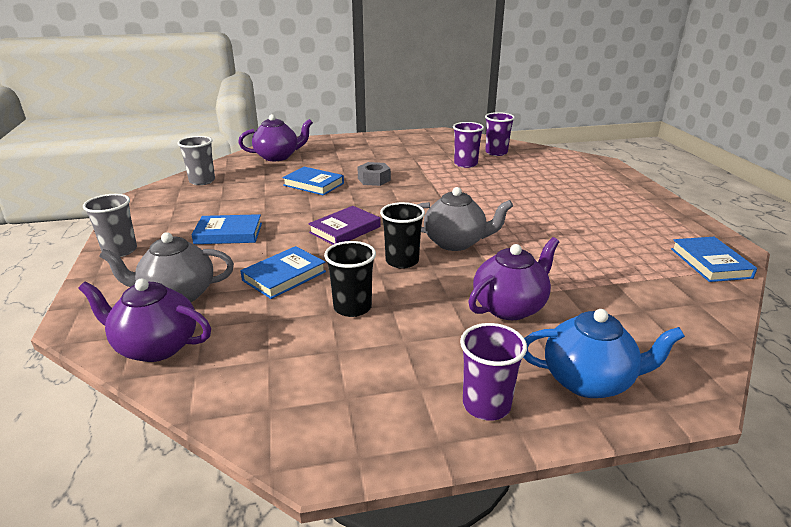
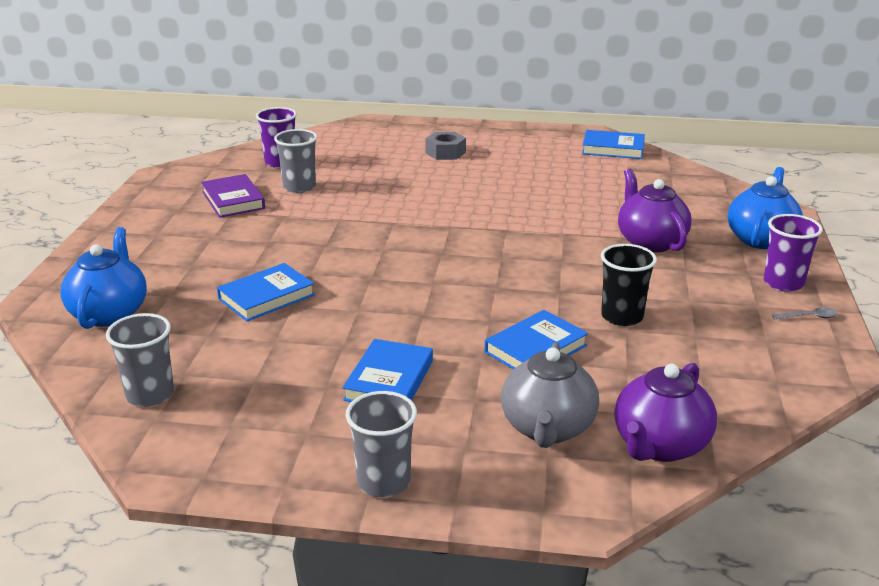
camera: 70 degrees left, 0 degrees up
purple teapot [238,114,313,161] -> blue teapot [60,227,147,329]
blue book [240,246,326,299] -> blue book turned 75 degrees clockwise [485,310,588,370]
purple book [308,206,381,245] -> purple book moved to [201,174,265,218]
grey nut [357,162,391,186] -> grey nut moved to [426,132,466,160]
black cup [380,202,425,269] -> none
grey teapot [417,187,513,251] -> none
purple cup [453,122,484,168] -> grey cup [274,129,317,193]
none -> grey spoon [772,308,838,320]

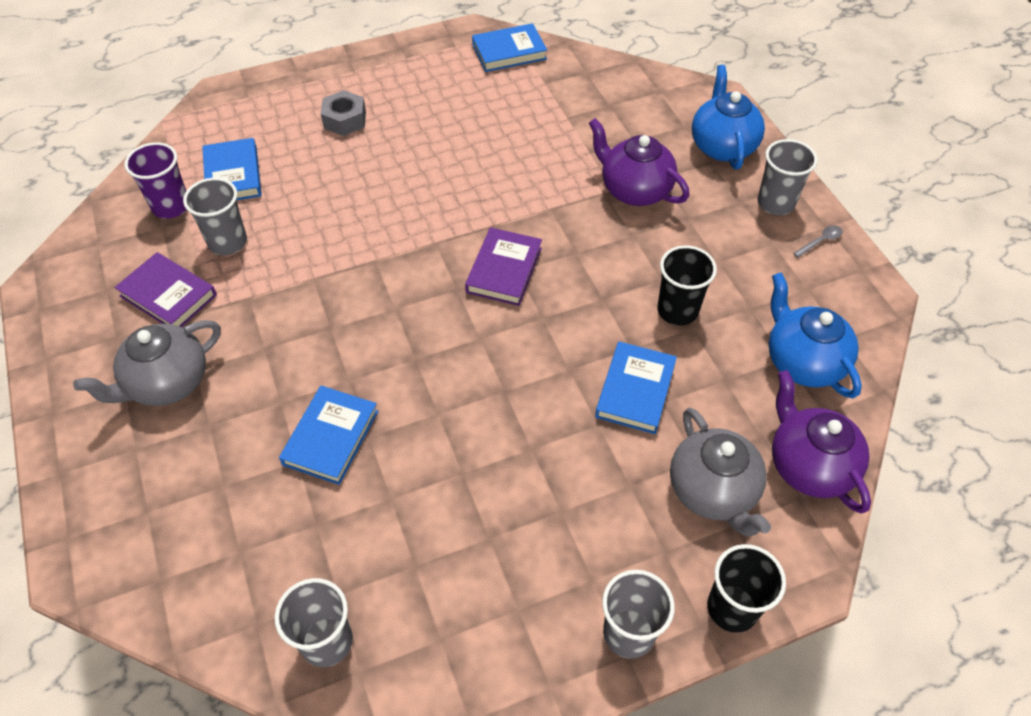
camera: 30 degrees left, 25 degrees up
blue teapot [60,227,147,329] -> blue teapot moved to [769,273,862,398]
blue book [342,339,433,402] -> blue book moved to [202,138,262,200]
purple teapot [614,363,717,462] -> purple teapot turned 150 degrees clockwise [772,370,871,514]
purple cup [764,214,823,292] -> grey cup [757,139,818,215]
none -> grey teapot [73,320,221,406]
none -> purple book [465,227,542,306]
none -> black cup [707,544,786,633]

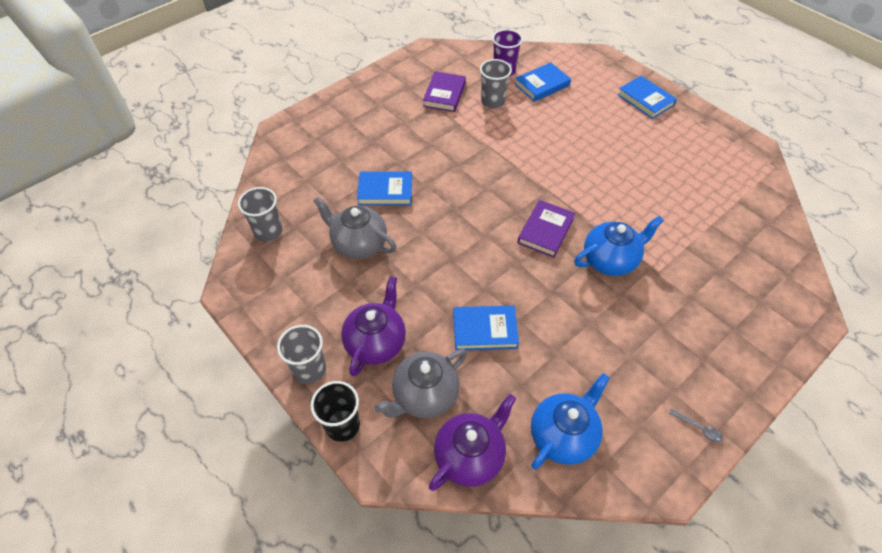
camera: 70 degrees right, 0 degrees up
grey teapot [73,320,221,406] -> grey teapot moved to [313,196,396,259]
grey nut [321,90,366,136] -> none
purple book [465,227,542,306] -> purple book turned 60 degrees counterclockwise [517,200,575,258]
blue book [472,23,547,72] -> blue book moved to [617,76,677,119]
purple teapot [589,118,689,206] -> purple teapot moved to [341,276,406,377]
black cup [657,245,717,326] -> none
blue teapot [692,65,765,170] -> blue teapot moved to [574,216,664,276]
grey cup [757,139,818,215] -> none

